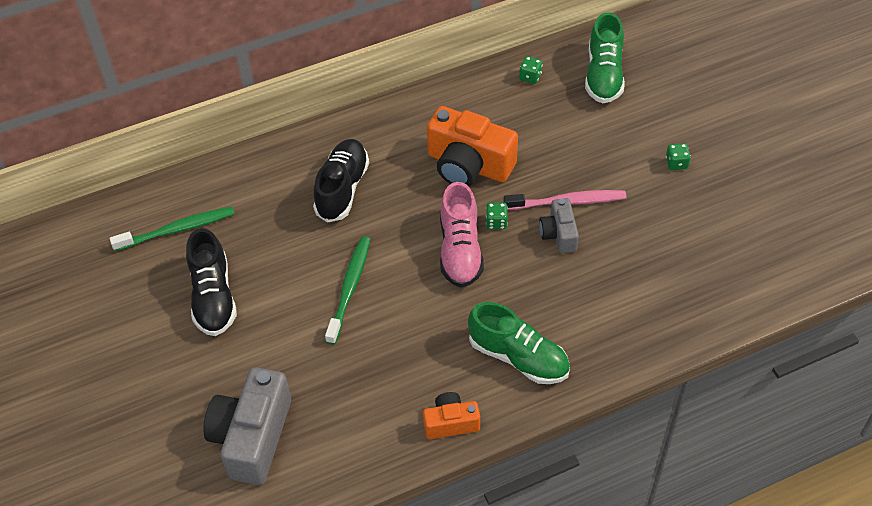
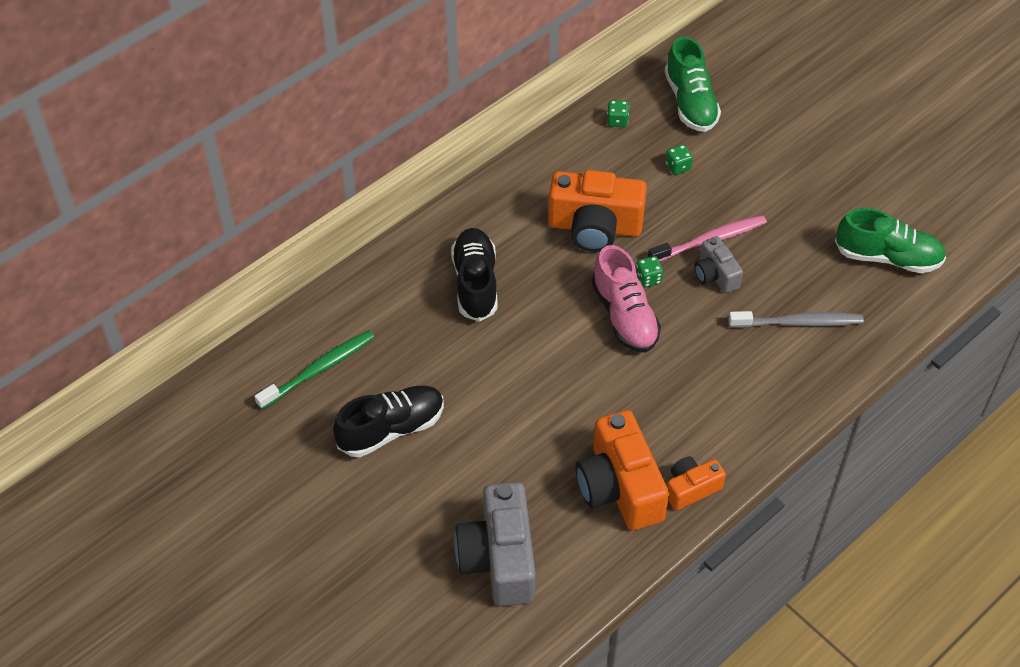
camera: 20 degrees left, 0 degrees up
black shoe [186,229,237,336] -> black shoe turned 90 degrees counterclockwise [333,386,444,457]
green toothbrush [325,237,370,345] -> none
green shoe [468,302,570,384] -> green shoe moved to [835,208,946,273]
green dice [666,143,691,170] -> green dice moved to [666,145,693,175]
none -> orange camera [576,410,669,530]
none -> grey toothbrush [729,311,864,328]

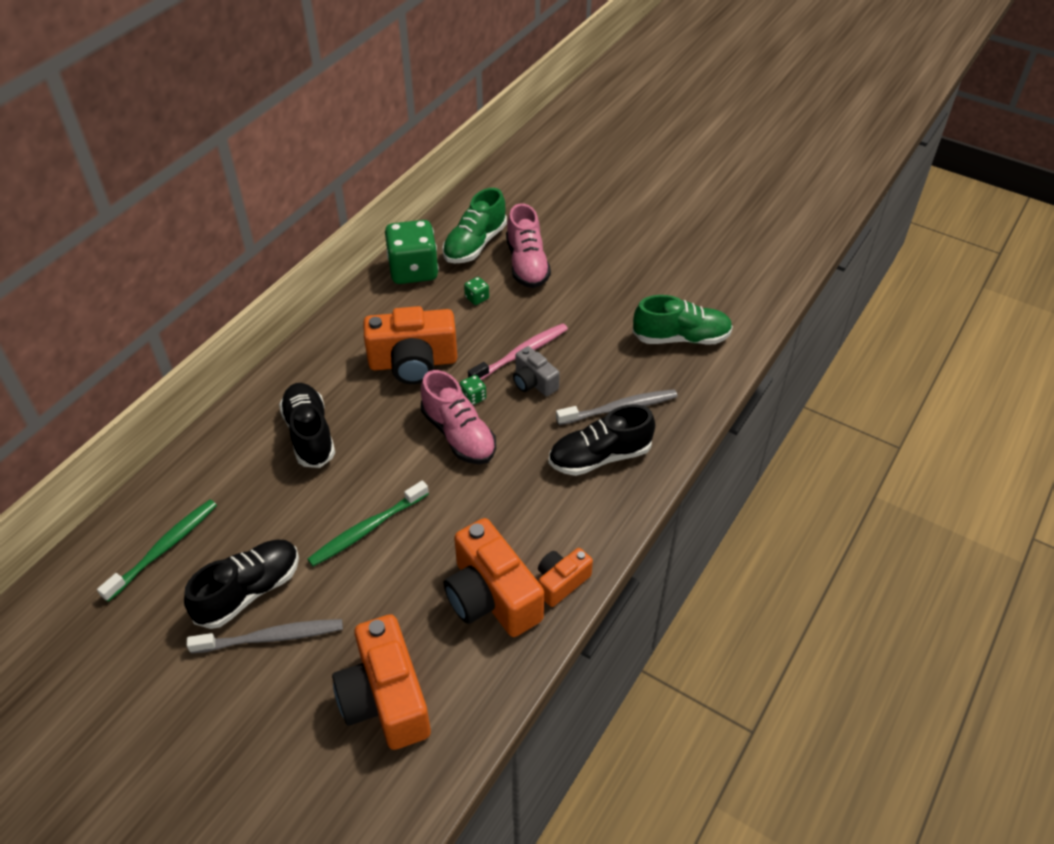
camera: 15 degrees left, 5 degrees down
grey camera [454,482,536,606] -> orange camera [332,614,431,750]
green dice [607,100,629,127] -> green dice [385,220,439,284], size x2.48
green shoe [664,36,721,132] -> green shoe turned 60 degrees clockwise [442,188,507,263]
none -> grey toothbrush [187,619,343,654]
none -> green toothbrush [307,481,429,566]
none -> pink shoe [506,203,551,288]
none -> black shoe [549,404,655,476]

